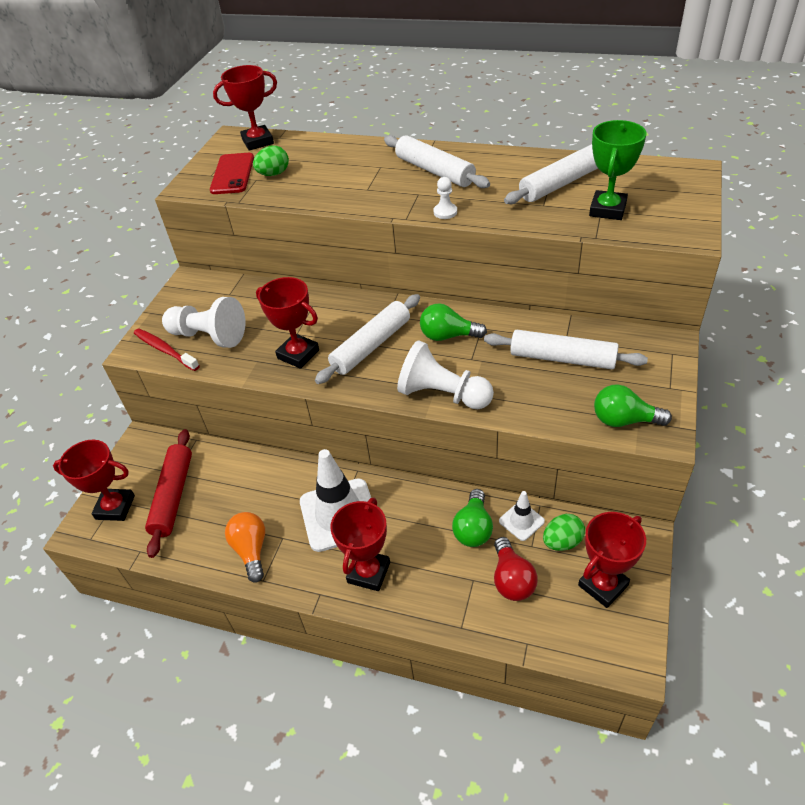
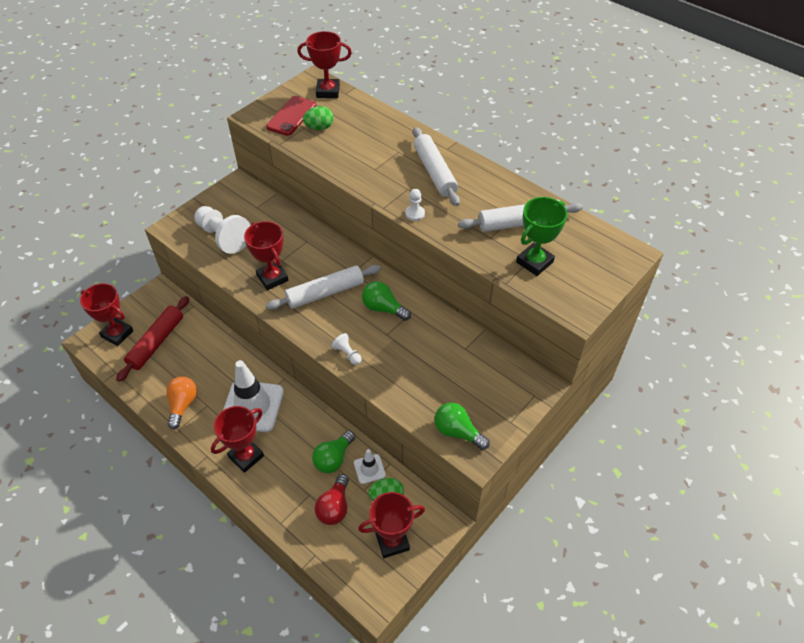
camera: 20 degrees right, 5 degrees up
red toothbrush [134,328,200,371] -> none
white pawn [397,340,494,409] -> white pawn [331,333,362,365], size x0.46
white rolling pin [484,330,648,369] -> none

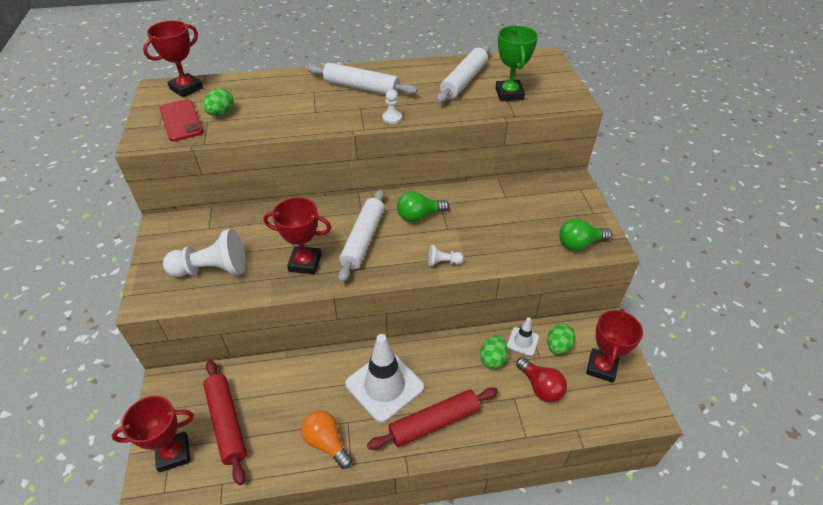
camera: 50 degrees left, 5 degrees down
red trophy [211,406,264,473] -> red rolling pin [367,387,498,450]
green light bulb [312,431,355,473] -> green egg [480,335,508,369]

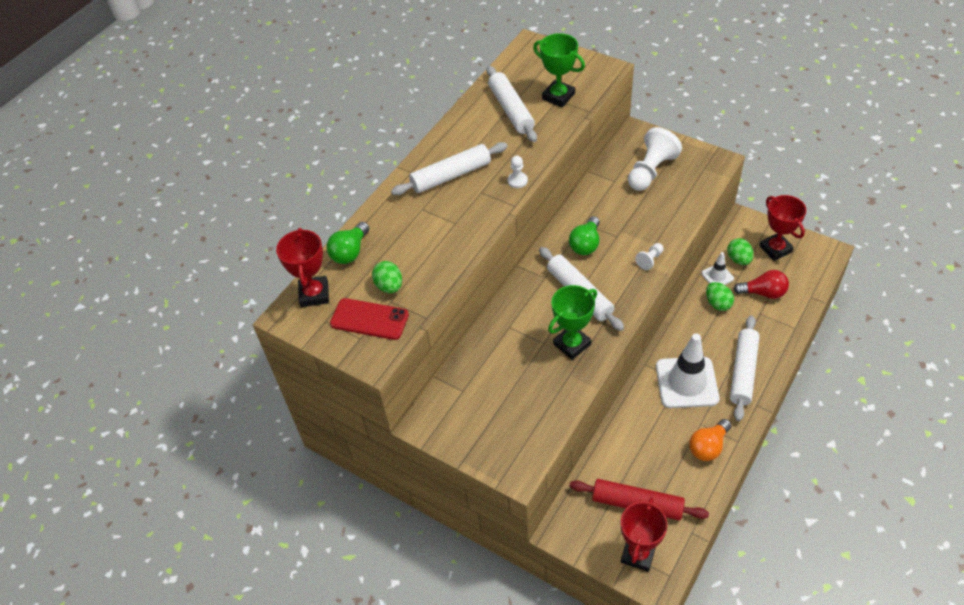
camera: 45 degrees left, 5 degrees up
white pawn [163,229,246,277] -> white pawn moved to [628,127,682,191]
red trophy [263,197,331,274] -> green trophy [548,285,597,360]
orange light bulb [301,410,352,469] -> orange light bulb turned 45 degrees counterclockwise [689,419,732,461]
red rolling pin [367,387,498,450] -> white rolling pin [730,315,760,421]
green light bulb [559,219,612,251] -> green light bulb moved to [327,222,369,264]

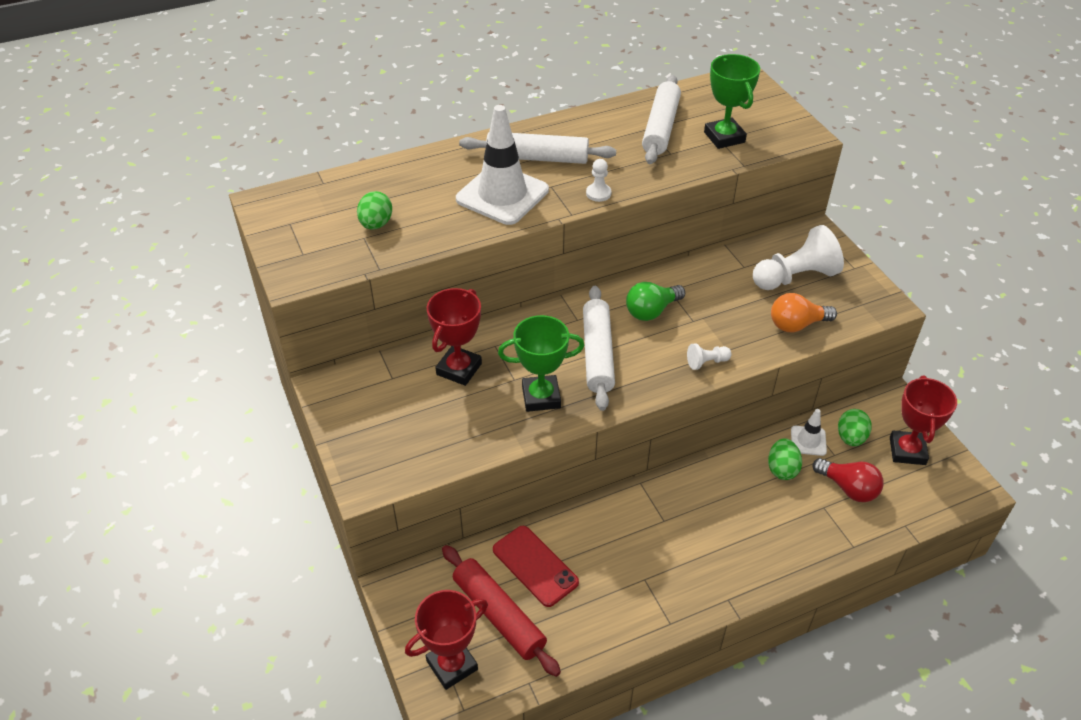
camera: 30 degrees right, 5 degrees down
red trophy [276,228,329,307] -> red trophy moved to [427,288,482,386]
green light bulb [327,222,369,264] -> none
red phone [330,298,409,340] -> red phone moved to [493,526,579,607]
white traffic cone [656,334,719,408] -> white traffic cone moved to [456,105,549,225]
orange light bulb [689,419,732,461] -> orange light bulb moved to [771,293,837,332]
white rolling pin [730,315,760,421] -> none

